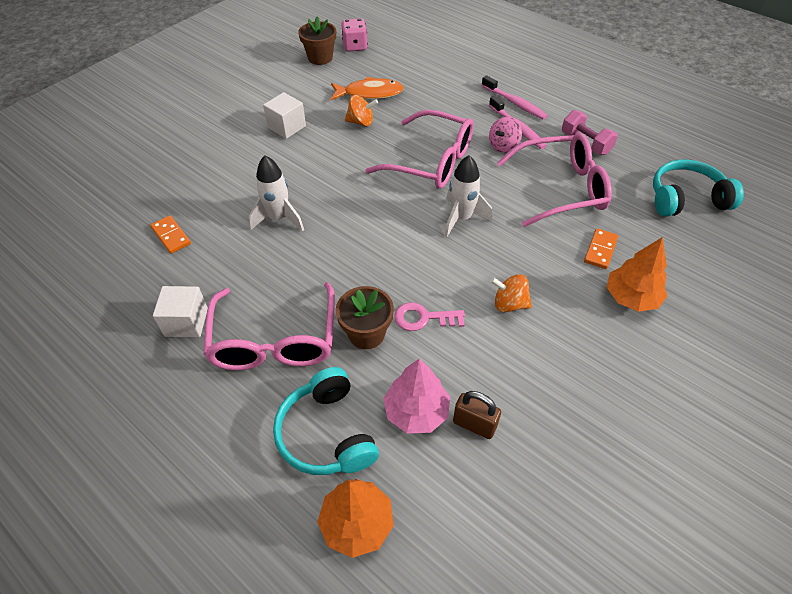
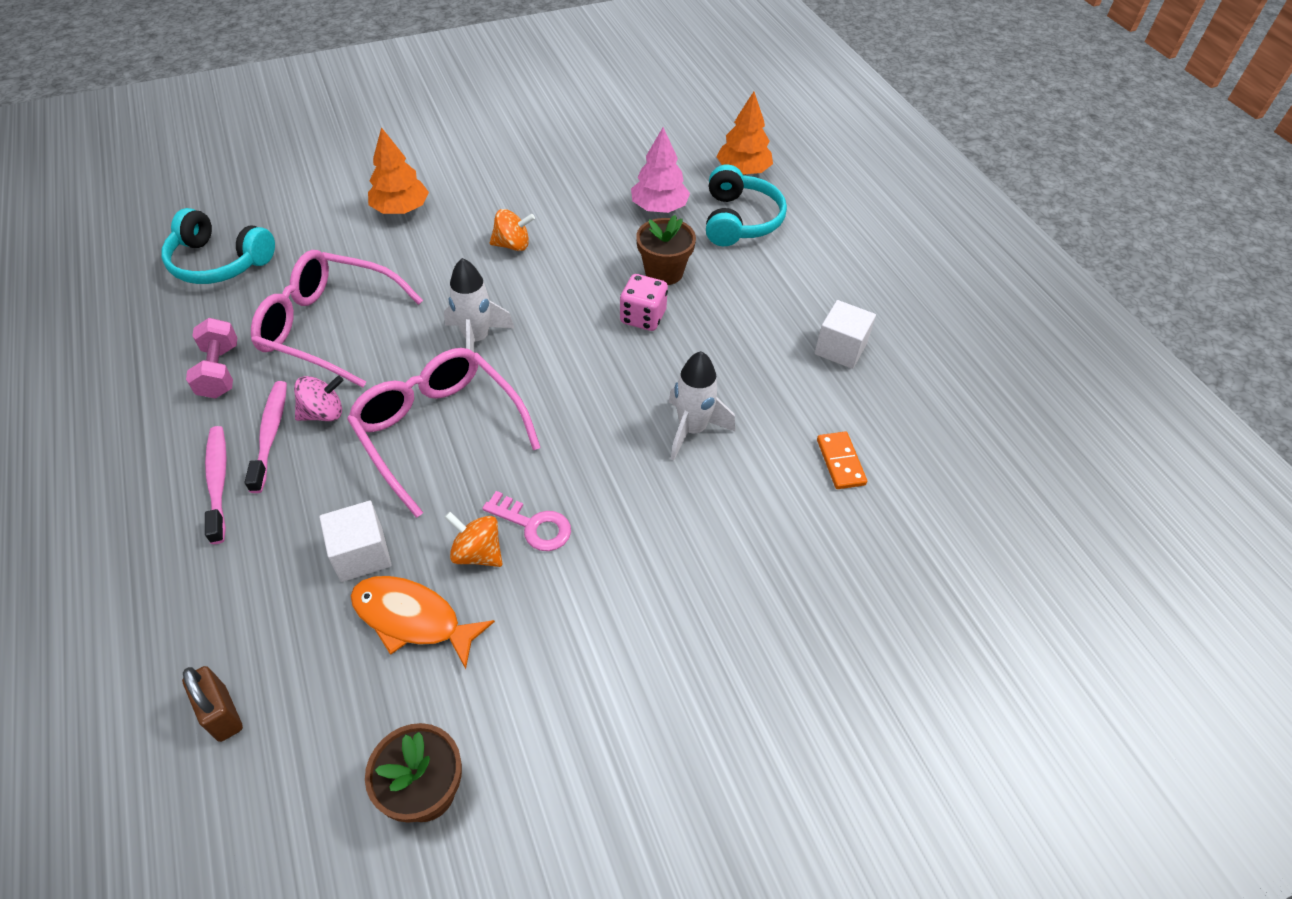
camera: 155 degrees left, 0 degrees up
pink glasses [203,282,335,370] -> none
white cube [263,92,306,139] -> white cube moved to [319,501,392,582]
pink dice [342,18,368,52] -> pink dice moved to [620,274,668,331]
pink key [394,302,465,331] -> pink key moved to [482,491,571,551]
brown padlock [453,391,501,439] -> brown padlock moved to [182,666,243,742]
orange spinning top [490,274,532,313] -> orange spinning top turned 45 degrees counterclockwise [490,209,535,251]
orange domino [584,228,618,269] -> none

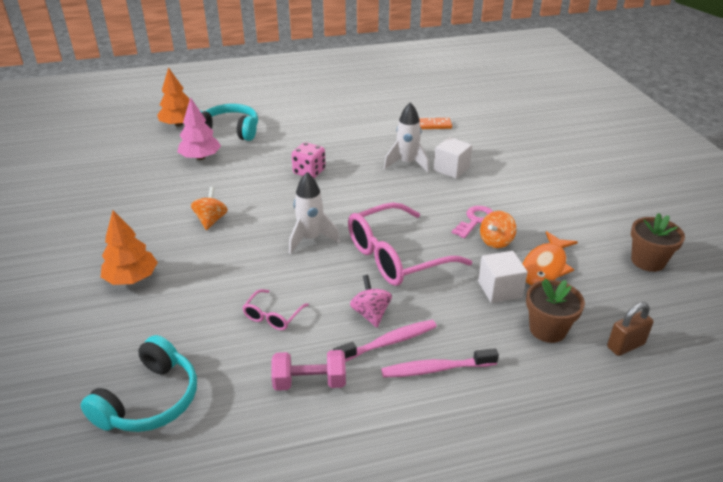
camera: 80 degrees left, 15 degrees down
pink toothbrush [245,381,287,493] -> pink toothbrush turned 150 degrees clockwise [333,320,437,362]
pink glasses [251,250,423,388] -> pink glasses [242,289,309,330], size x0.46
brown flower pot [636,215,696,285] -> brown flower pot moved to [526,278,585,343]
white cube [815,300,876,369] -> white cube moved to [434,137,472,179]

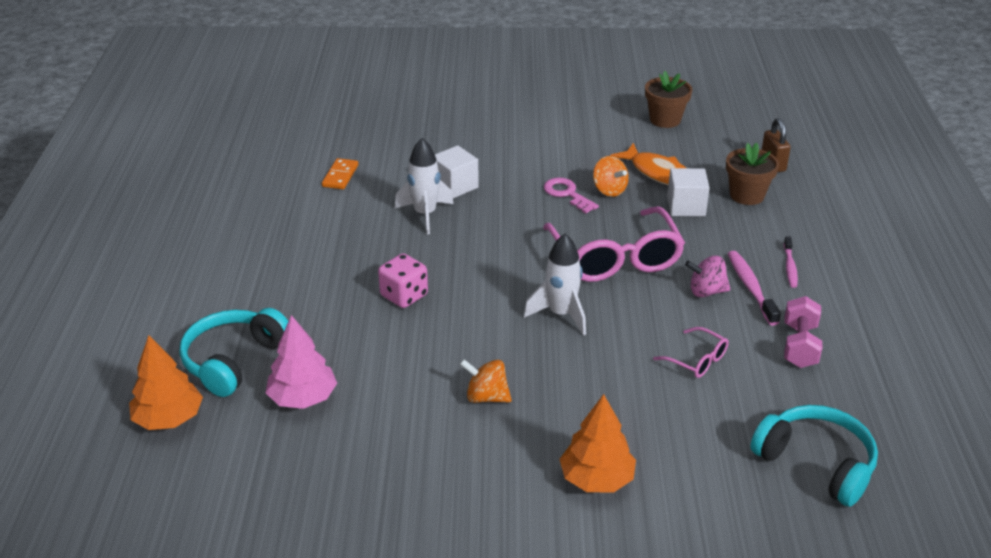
camera: 75 degrees left, 0 degrees up
pink toothbrush [381,348,499,377] -> pink toothbrush [784,236,798,288], size x0.66

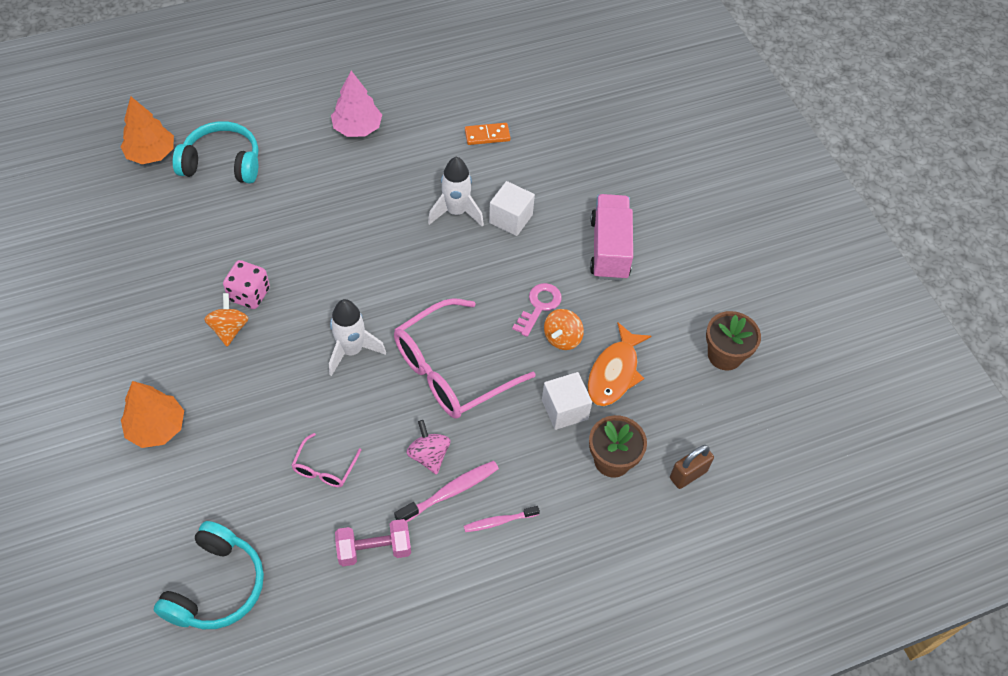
camera: 65 degrees right, 20 degrees up
pink tree [266,315,337,409] -> pink tree moved to [331,71,382,137]
pink dice [378,253,428,308] -> pink dice moved to [223,260,270,309]
none -> pink truck [590,194,633,281]

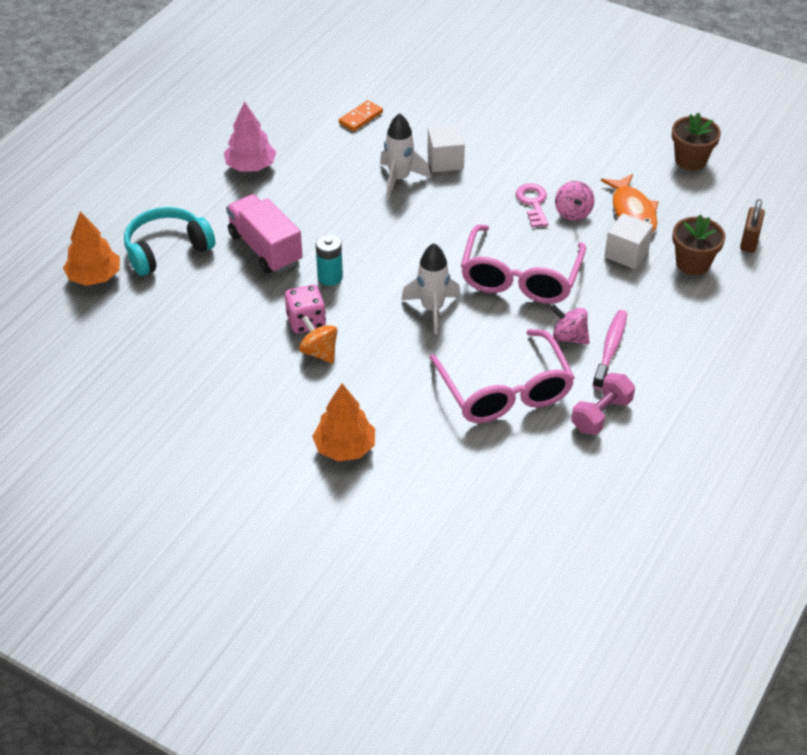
camera: 35 degrees left, 10 degrees down
turquoise headphones [154,521,264,629] -> none
pink glasses [291,433,361,487] -> pink glasses [429,329,575,423], size x2.18
pink toothbrush [464,506,540,532] -> none
orange spinning top [544,309,584,350] -> pink spinning top [555,181,595,221]
pink truck [590,194,633,281] -> pink truck moved to [226,194,303,273]
none -> turquoise battery [316,234,343,286]

